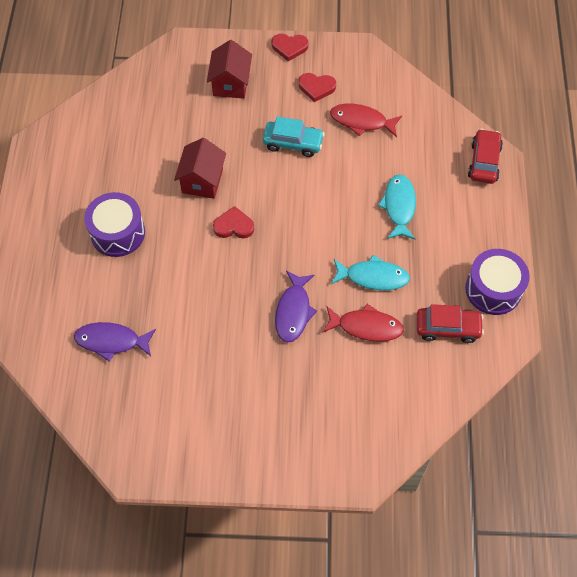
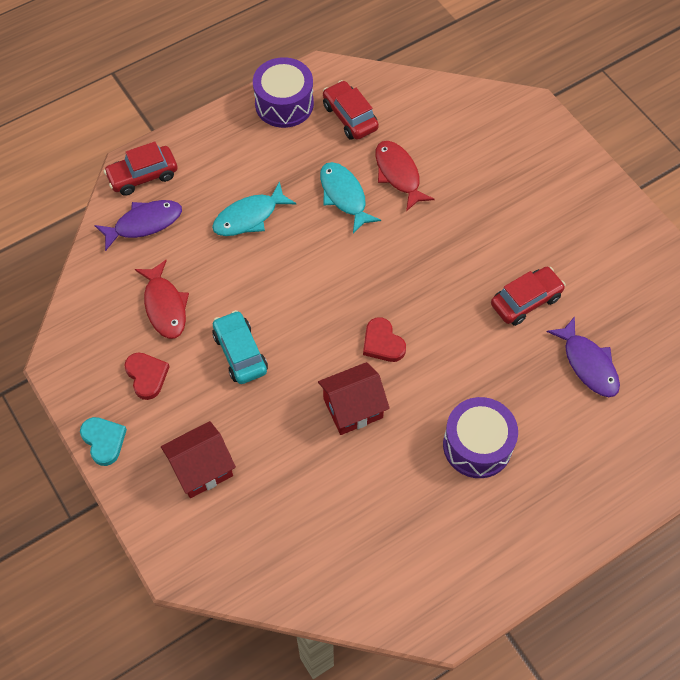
camera: 125 degrees left, 0 degrees up
red heart [272,33,309,61] -> turquoise heart [80,417,127,466]
purple fish [275,270,317,343] -> purple fish moved to [94,200,182,251]
none -> red car [491,267,566,326]

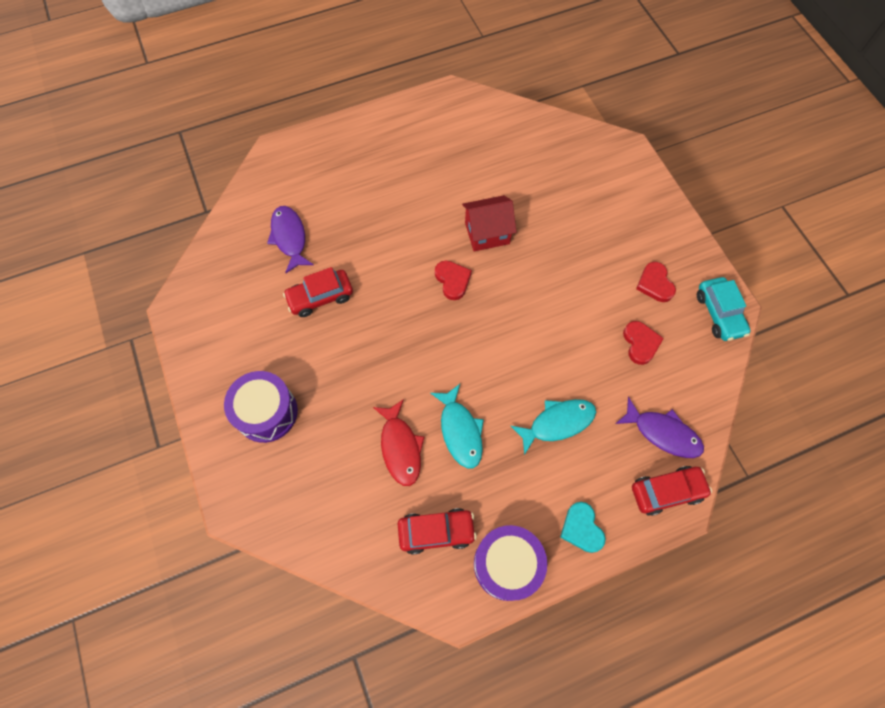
camera: 170 degrees left, 5 degrees up
turquoise heart [80,417,127,466] -> turquoise heart moved to [560,502,606,553]
purple fish [94,200,182,251] -> purple fish turned 135 degrees counterclockwise [616,397,704,458]
red fish [135,260,189,339] -> red heart [623,321,664,365]
red house [161,421,236,498] -> none
turquoise car [212,310,268,384] -> turquoise car moved to [697,277,750,341]
red car [323,80,379,140] -> red car turned 75 degrees counterclockwise [398,508,477,554]
purple drum [443,397,518,478] -> purple drum moved to [224,371,298,443]

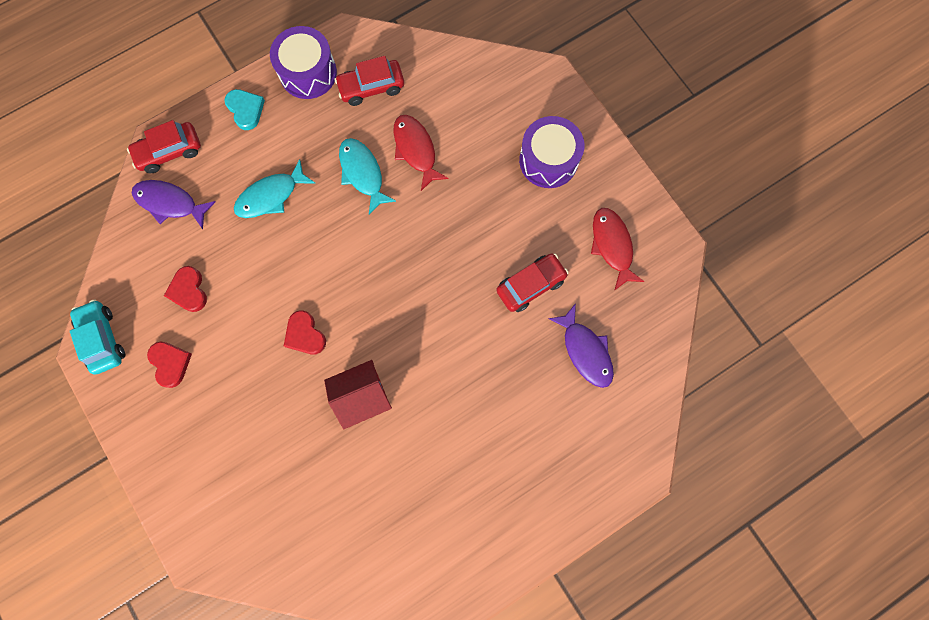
camera: 170 degrees right, 10 degrees up
red heart [435,261,472,300] -> red heart moved to [284,310,326,354]
none -> red fish [591,208,645,291]

